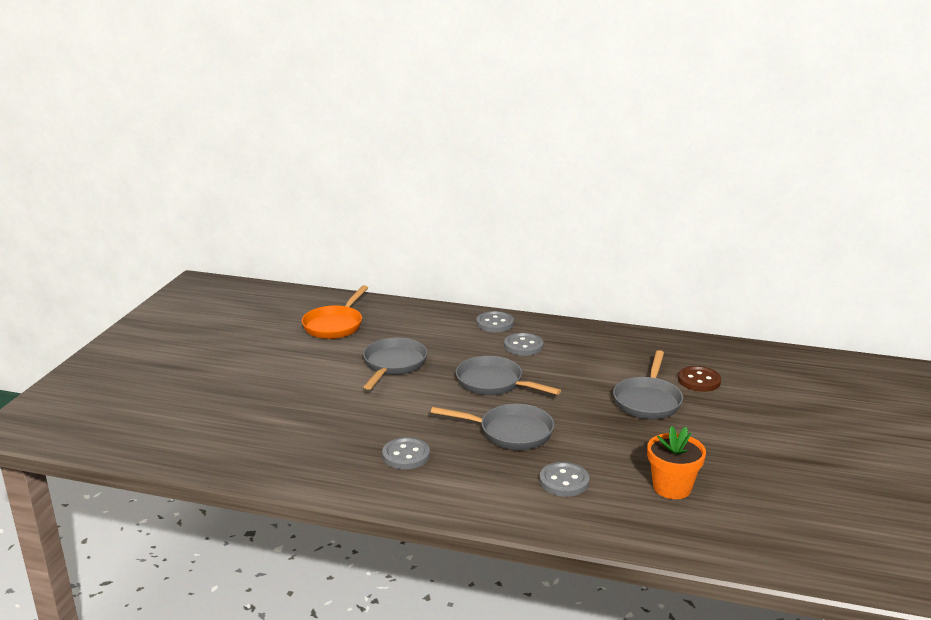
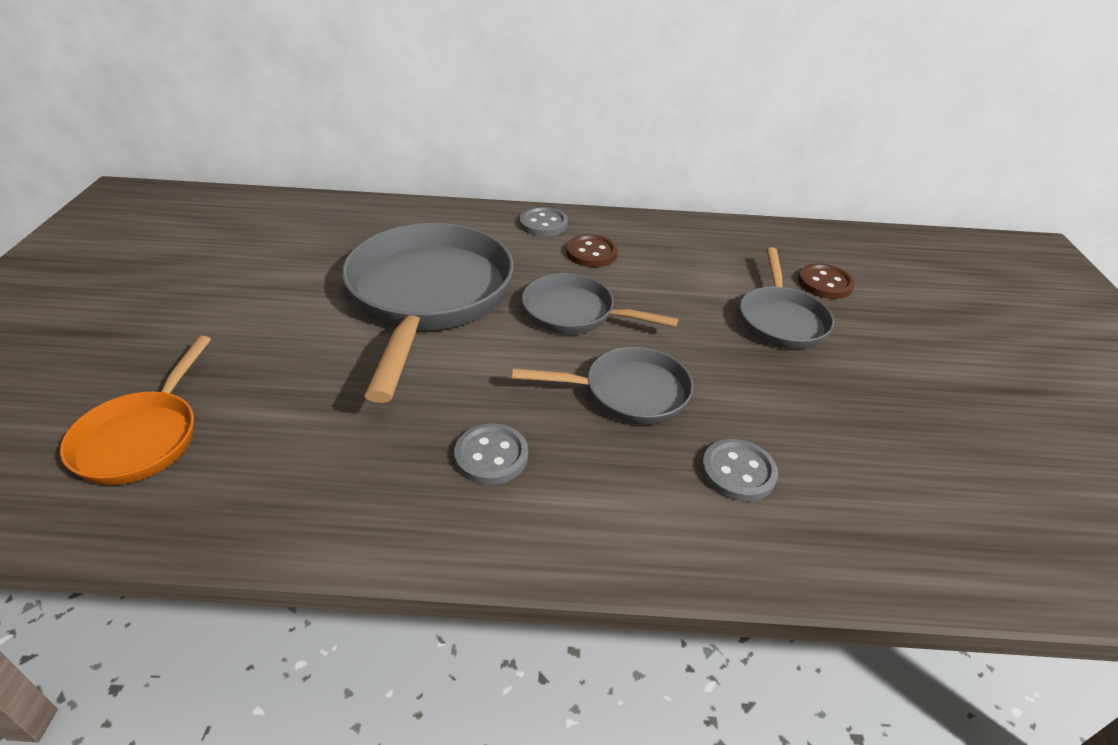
camera: 15 degrees left, 15 degrees up
orange pan [302,285,368,339] -> orange pan moved to [60,336,211,485]
grey pan [363,338,428,390] -> grey pan [342,223,514,403], size x1.86
grey button [504,333,543,356] -> brown button [566,235,618,267]
orange flower pot [647,426,706,499] -> none

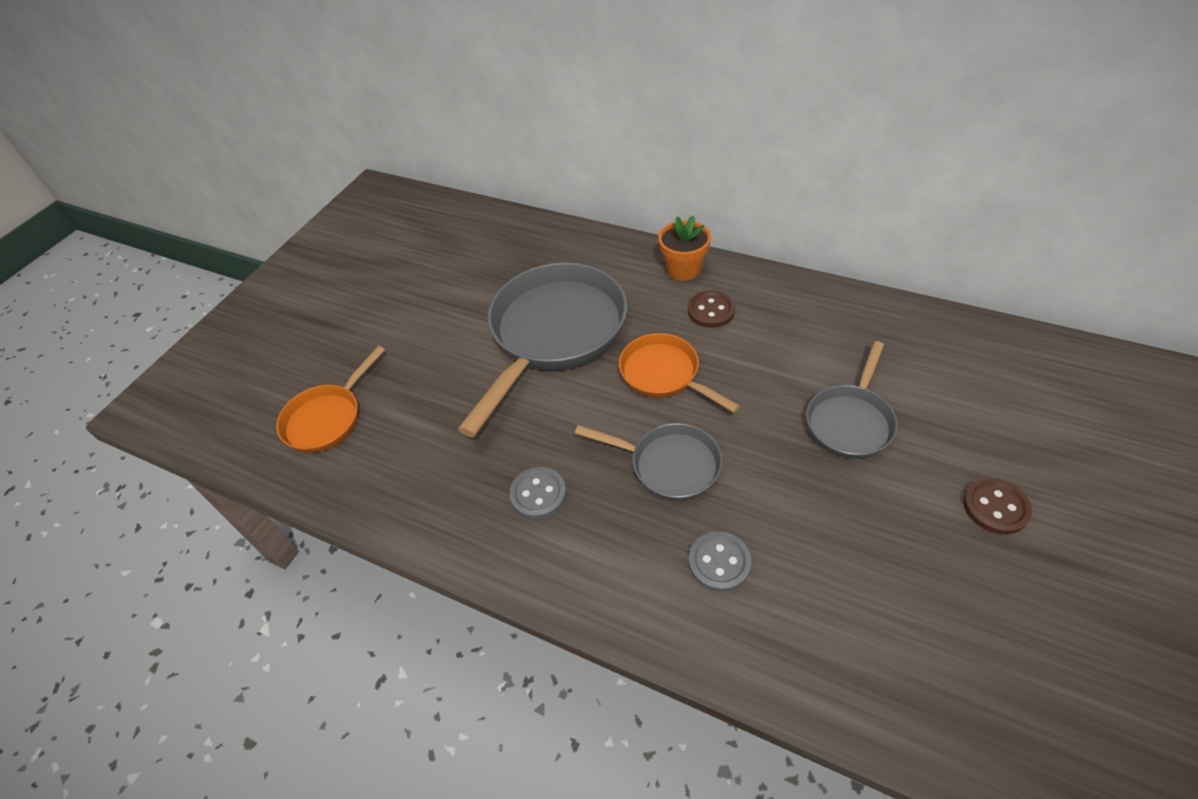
camera: 30 degrees right, 10 degrees up
grey button [519,207,568,237] -> orange flower pot [658,215,711,281]
grey pan [522,273,678,334] -> orange pan [619,333,740,413]
brown button [798,264,855,299] -> brown button moved to [963,478,1032,535]

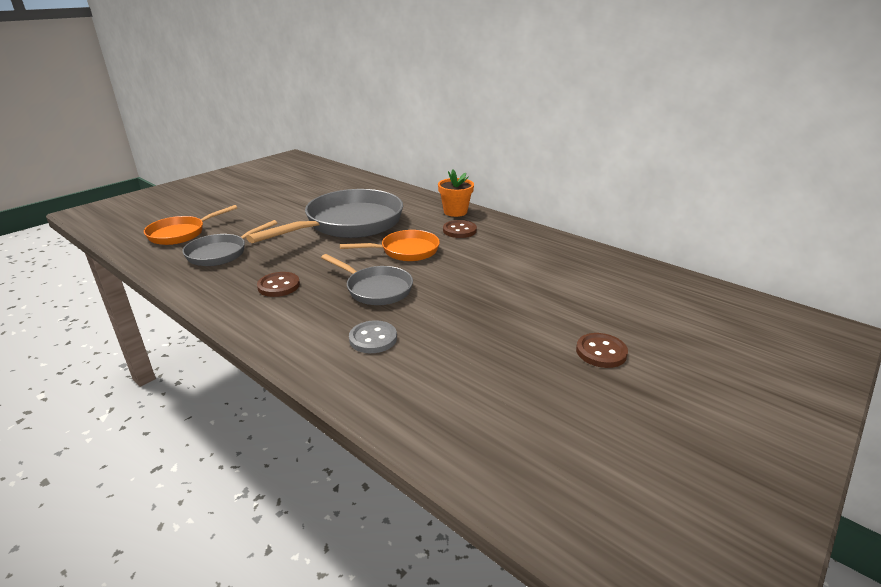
camera: 10 degrees right, 20 degrees down
grey button [509,467,566,519] -> brown button [257,272,300,297]
orange pan [619,333,740,413] -> orange pan turned 105 degrees clockwise [340,230,440,261]
grey pan [806,341,898,459] -> grey pan moved to [183,220,277,266]

